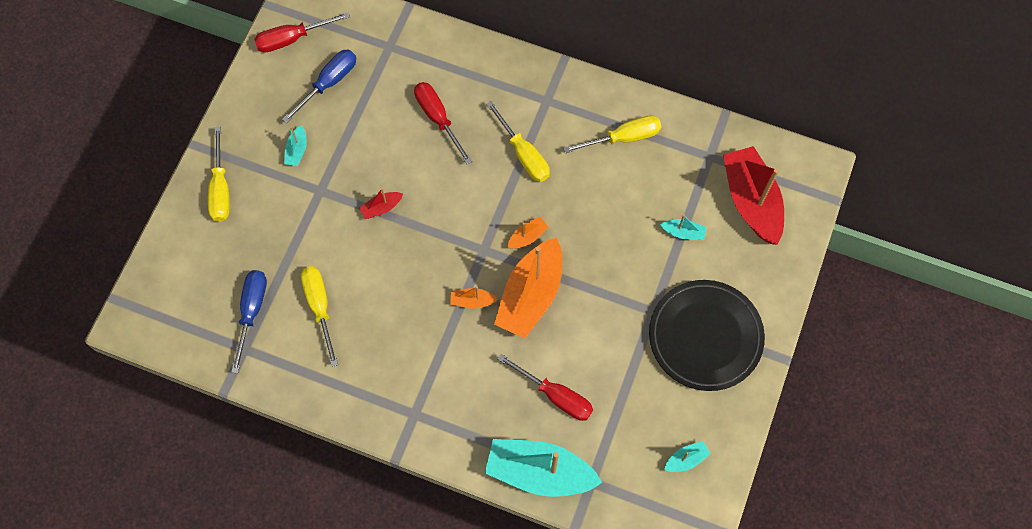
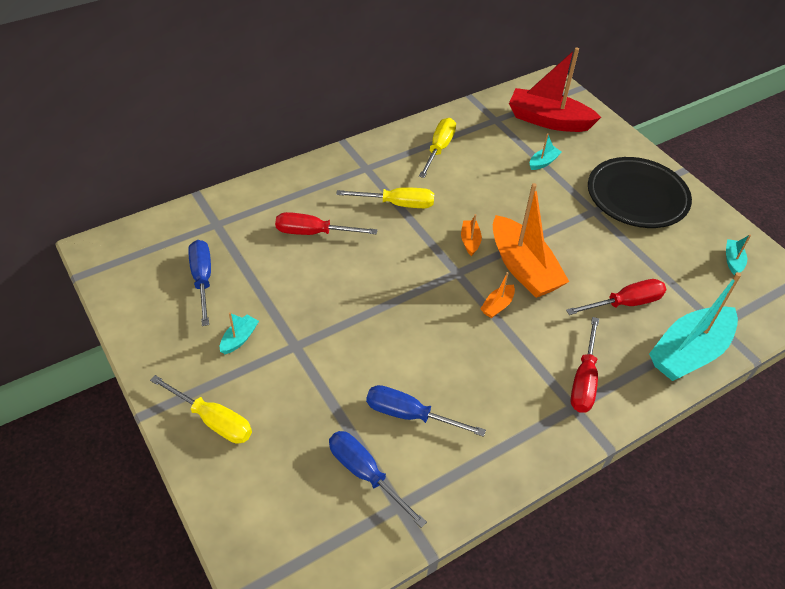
camera: 55 degrees left, 20 degrees down
red screwdriver [254,12,350,53] -> red screwdriver moved to [570,317,599,413]
turquoise boat [284,125,307,166] -> turquoise boat turned 105 degrees counterclockwise [220,312,259,354]
yellow screwdriver [301,266,338,367] -> blue screwdriver [366,385,486,437]
red boat [359,188,403,219] -> none

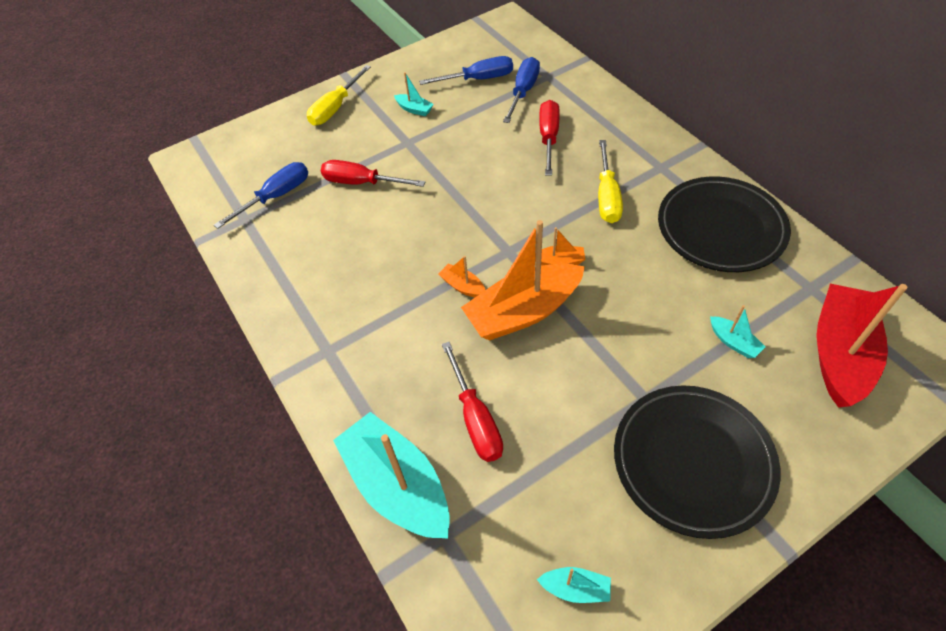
camera: 95 degrees right, 5 degrees up
blue screwdriver [366,385,486,437] -> blue screwdriver moved to [503,57,540,123]
yellow screwdriver [419,118,456,178] -> black plate [658,177,791,272]
red screwdriver [570,317,599,413] -> red screwdriver moved to [321,160,425,187]

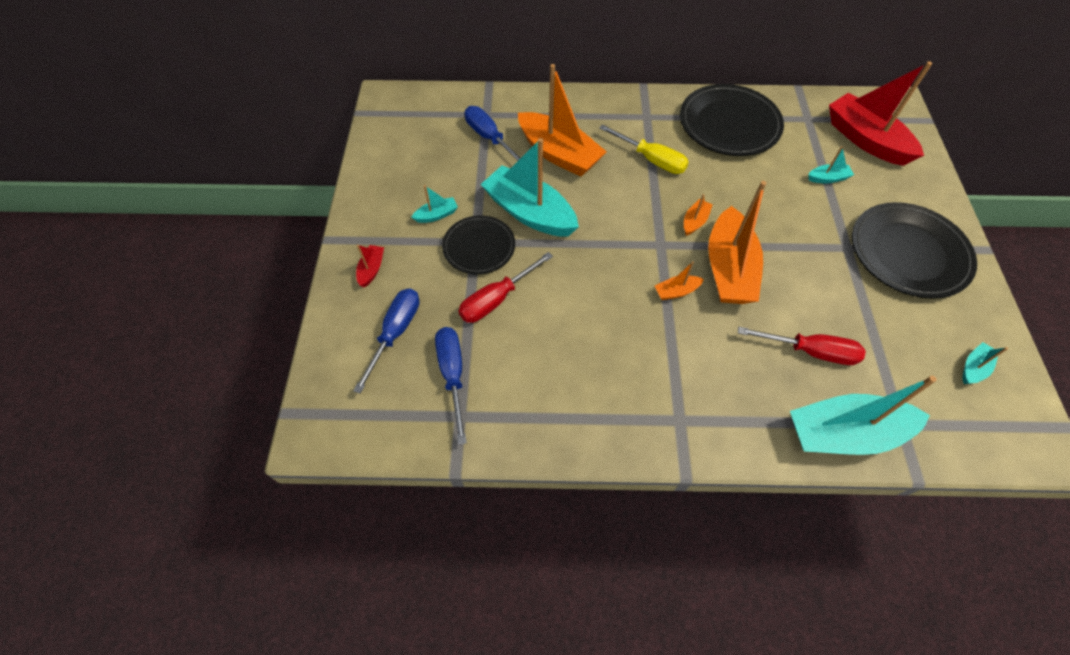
camera: 60 degrees left, 5 degrees up
yellow screwdriver [307,65,371,125] -> red boat [356,245,384,288]
blue screwdriver [419,56,513,85] -> blue screwdriver moved to [353,289,420,394]
red screwdriver [539,100,560,176] -> orange boat [518,64,607,177]
none -> black plate [442,215,515,274]
none -> turquoise boat [481,138,579,237]

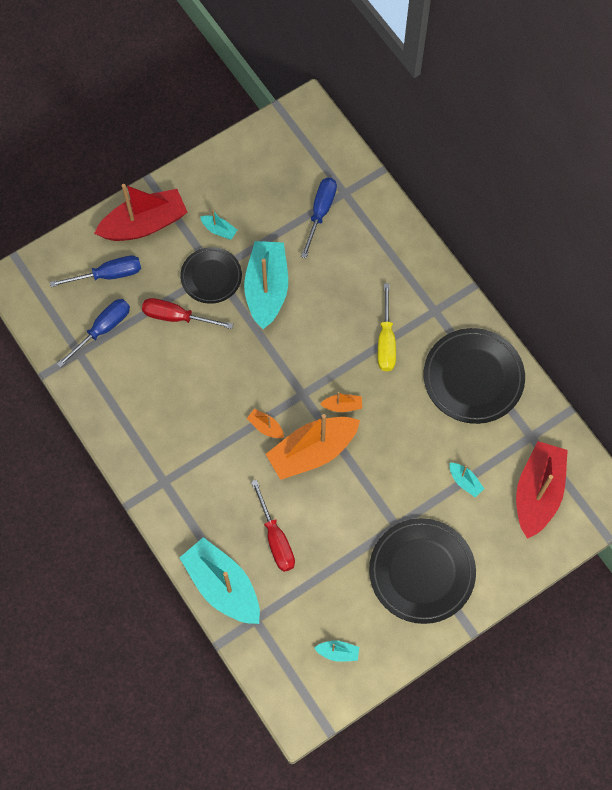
camera: 55 degrees right, 10 degrees up
red boat [356,245,384,288] -> red boat [94,184,187,241], size x2.32
orange boat [518,64,607,177] -> none

